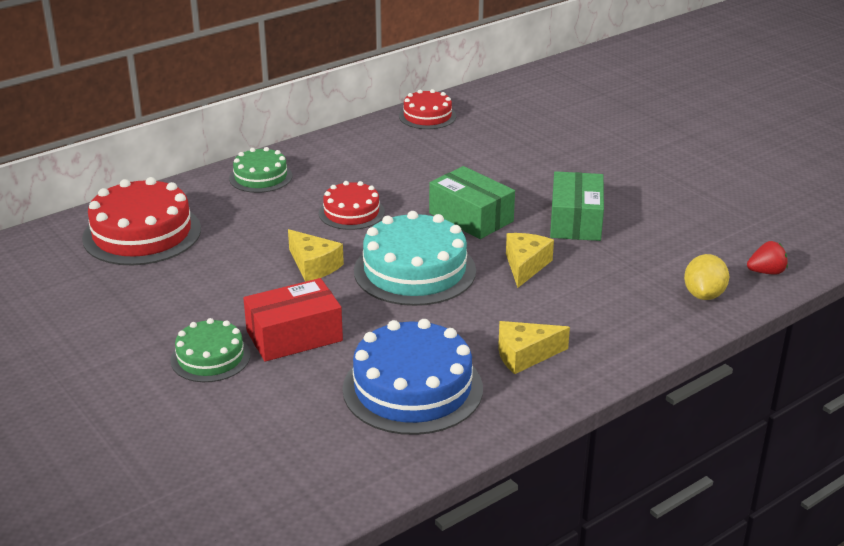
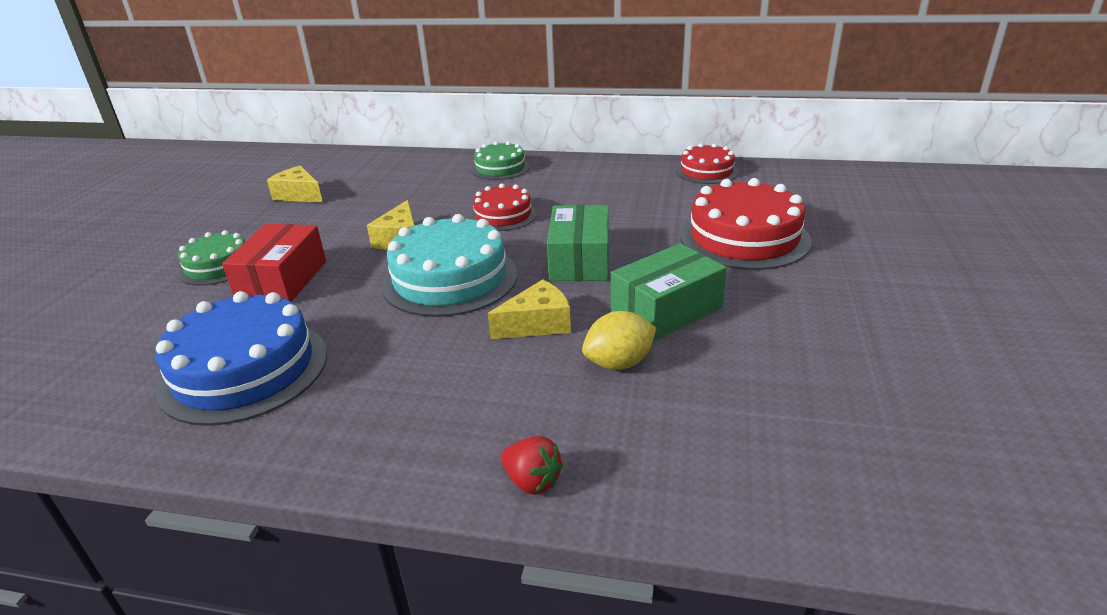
camera: 50 degrees right, 0 degrees up
red cake [82,177,201,265] -> red cake moved to [680,178,811,270]
red box [243,278,343,362] -> red box turned 75 degrees clockwise [222,224,326,302]
yellow cheese [498,321,570,374] -> yellow cheese moved to [267,165,323,203]
yellow lemon [684,254,729,300] -> yellow lemon moved to [582,311,656,370]
red strawberry [747,241,788,275] -> red strawberry moved to [501,436,563,495]

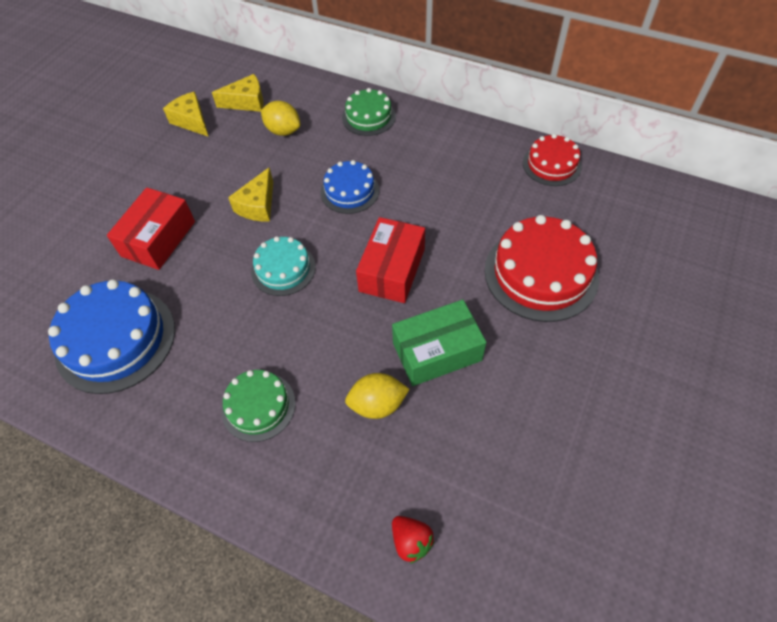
camera: 15 degrees right, 25 degrees up
green cake [178,230,245,286] -> green cake moved to [222,370,296,442]
turquoise cake [382,214,518,317] -> turquoise cake [251,236,316,296], size x0.58
red cake [470,184,537,231] -> blue cake [321,160,379,214]
yellow cheese [488,279,571,339] -> yellow cheese moved to [212,74,264,112]
red strawberry [501,436,563,495] -> red strawberry moved to [392,516,435,564]
green box [547,205,609,281] -> red box [356,217,425,303]
none -> yellow lemon [261,101,300,136]

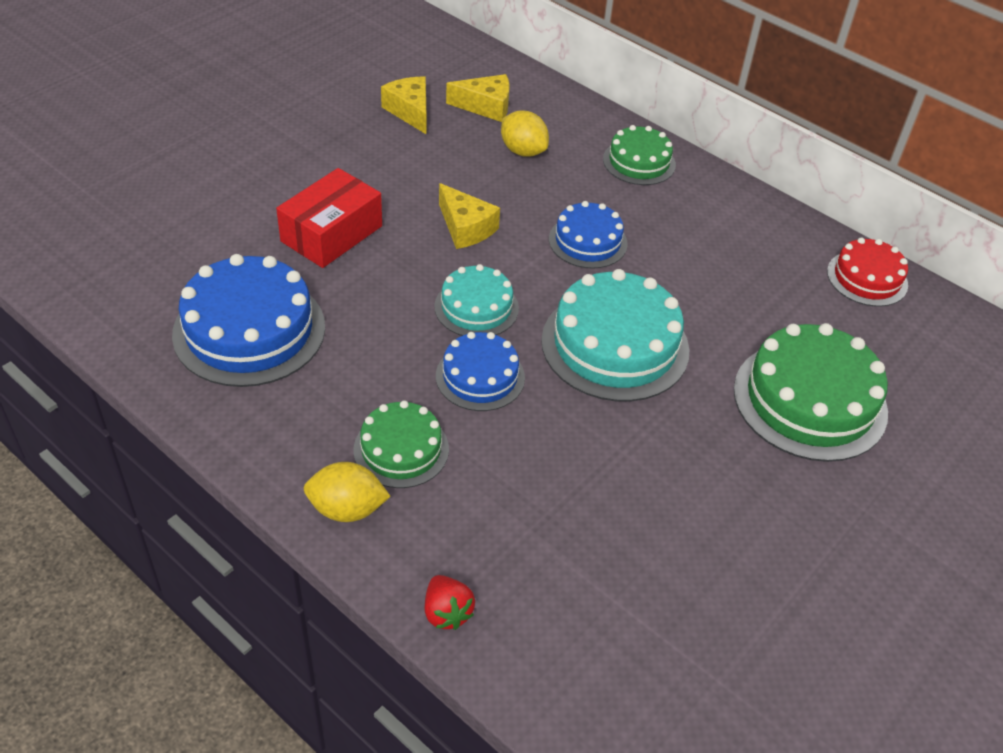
camera: 10 degrees right, 10 degrees down
yellow cheese [228,168,273,222] -> yellow cheese turned 75 degrees counterclockwise [439,183,500,249]
yellow lemon [345,373,410,419] -> yellow lemon moved to [304,462,391,522]
red box [356,217,425,303] -> turquoise cake [541,269,689,402]
green box [392,300,487,386] -> none
red strawberry [392,516,435,564] -> red strawberry moved to [424,575,475,630]
red cake [485,215,599,322] -> green cake [734,323,888,462]
none -> blue cake [436,332,525,411]

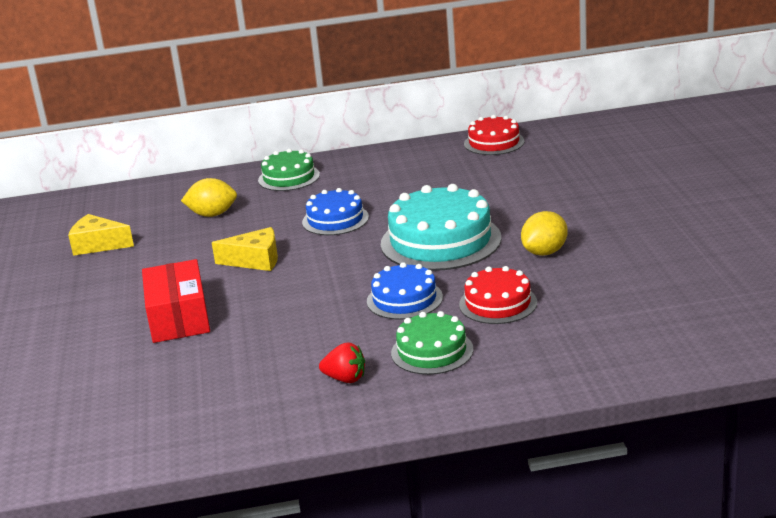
camera: 45 degrees left, 20 degrees down
blue cake [172,254,325,387] -> none
yellow lemon [304,462,391,522] -> yellow lemon moved to [521,211,568,256]
red strawberry [424,575,475,630] -> red strawberry moved to [319,342,365,383]
turquoise cake [434,264,519,336] -> none
yellow cheese [446,74,510,122] -> none
green cake [734,323,888,462] -> none
none -> red cake [459,266,537,324]

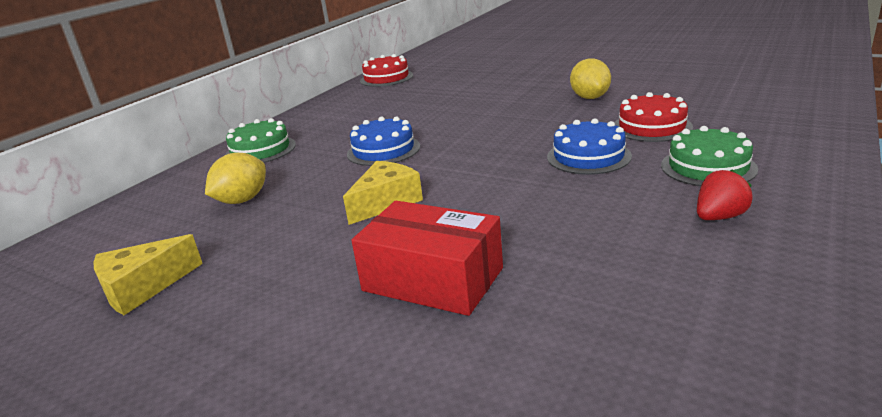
camera: 50 degrees left, 0 degrees up
turquoise cake [381,184,501,271] -> none

